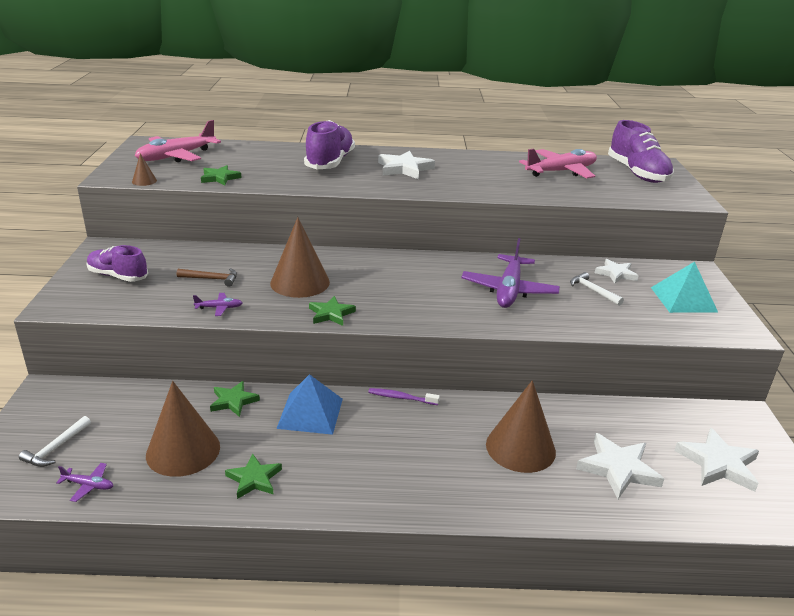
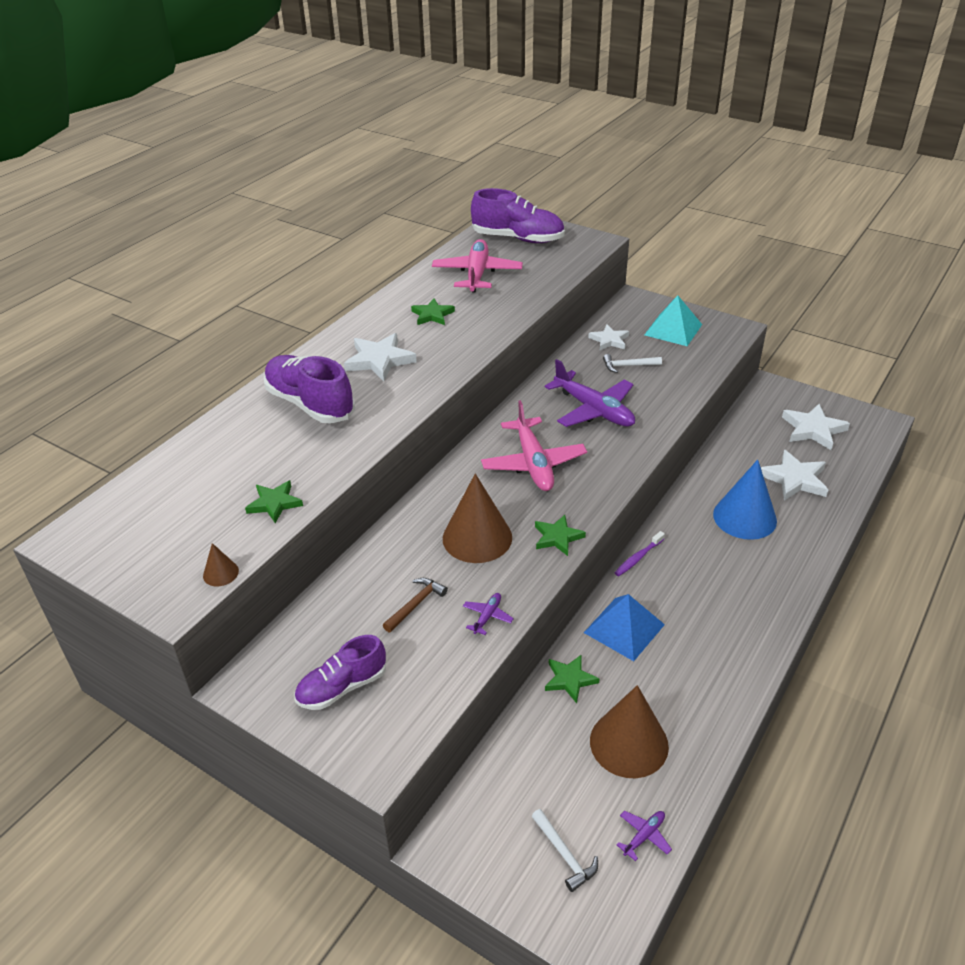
camera: 55 degrees left, 10 degrees up
pink plane [135,120,221,162] -> pink plane moved to [481,400,587,491]
green star [225,454,282,499] -> green star moved to [411,299,455,325]
brown cone [486,380,556,473] -> blue cone [713,459,777,540]

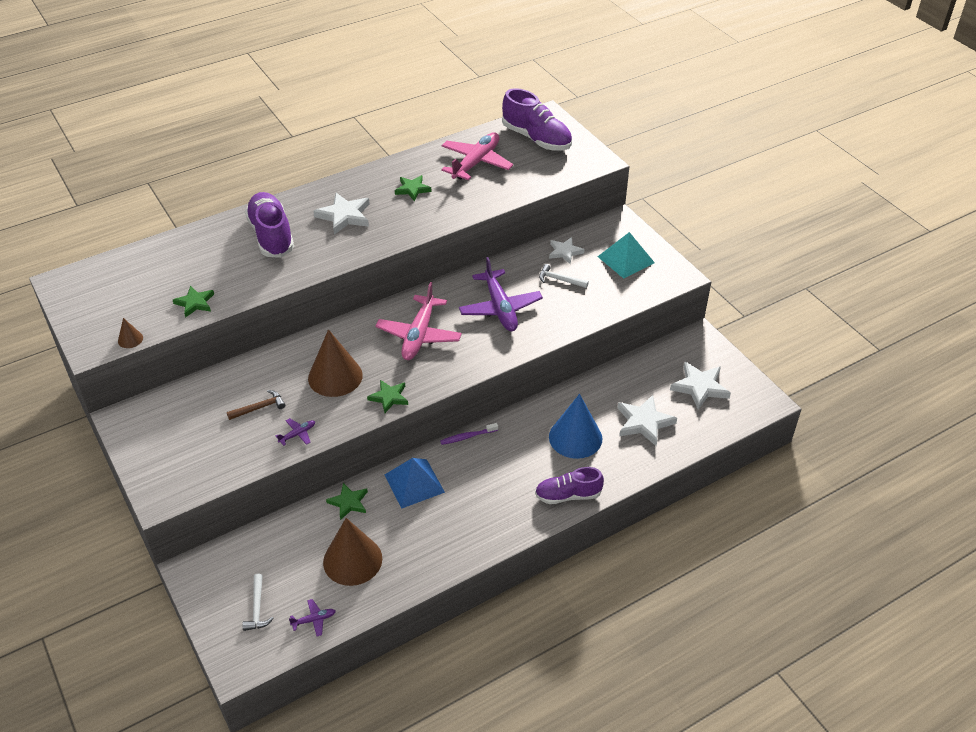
camera: 25 degrees right, 5 degrees up
purple shoe [294,635,386,710] -> purple shoe moved to [535,467,604,504]

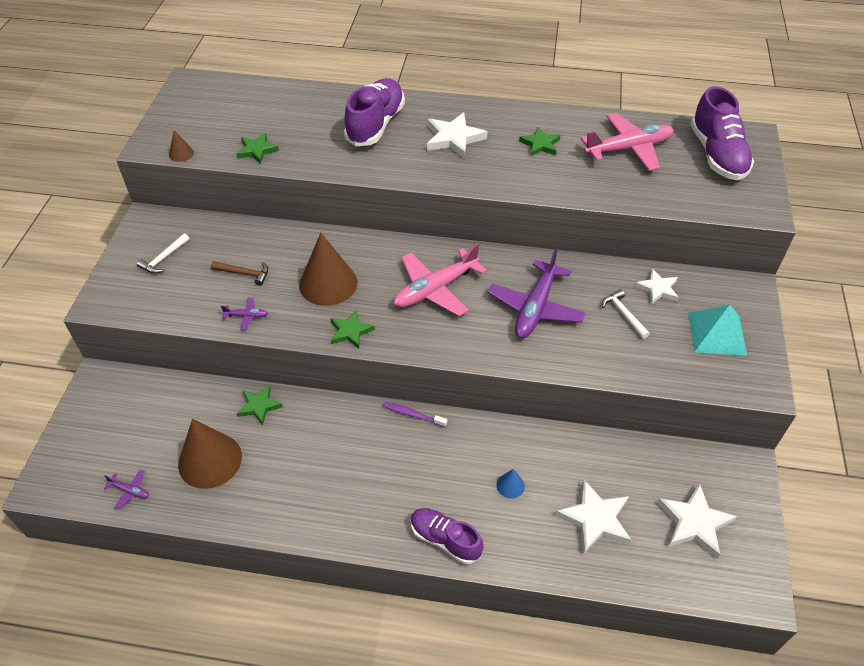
camera: 40 degrees right, 5 degrees up
white hammer [242,574,274,631] -> white hammer moved to [137,233,190,274]
blue pyramid [385,458,445,508] -> none
blue cone [549,394,602,459] -> blue cone [497,469,525,499], size x0.44

